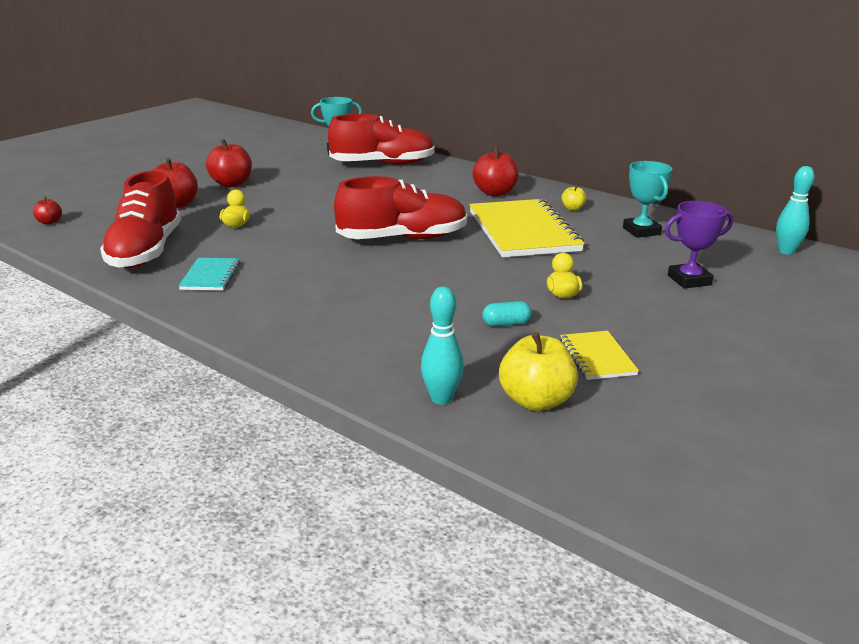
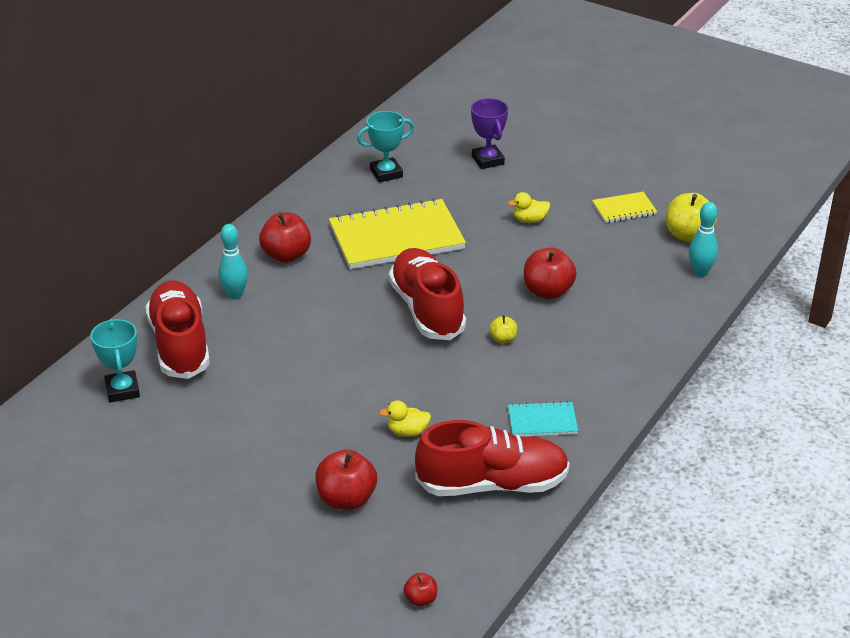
camera: 95 degrees left, 10 degrees up
red apple [206,139,252,187] -> red apple moved to [524,248,577,299]
turquoise capsule [482,301,532,326] -> none
yellow apple [562,184,587,211] -> yellow apple moved to [489,315,517,343]
turquoise bowling pin [776,166,815,254] -> turquoise bowling pin moved to [219,224,248,300]

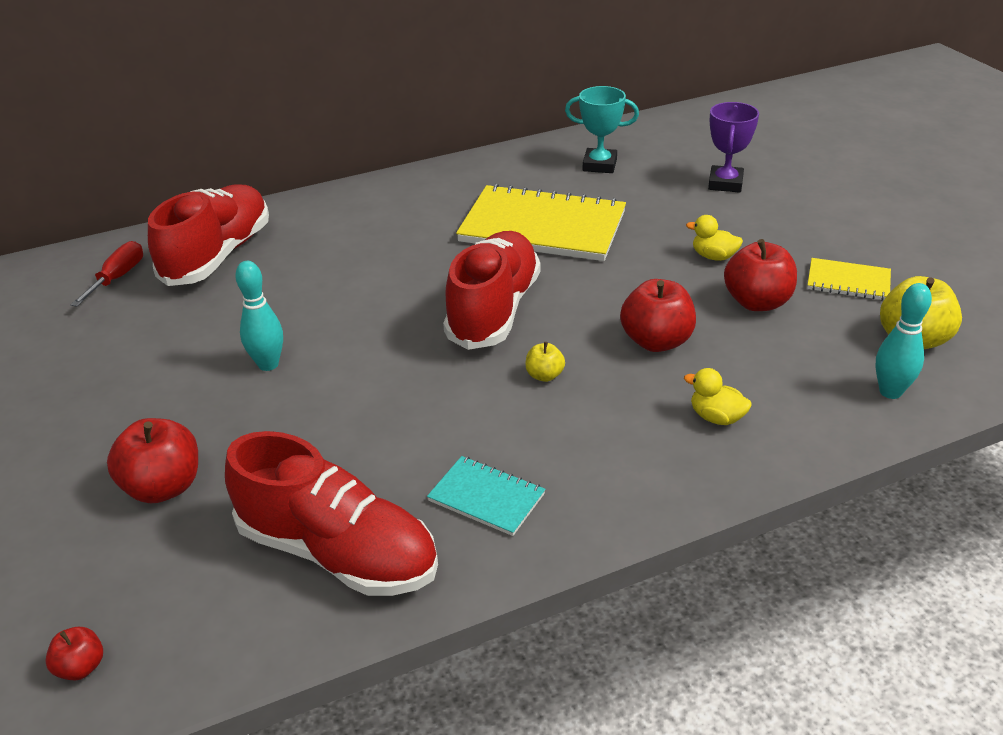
camera: 35 degrees right, 0 degrees up
turquoise trophy [90,319,140,403] -> red screwdriver [71,241,143,307]
turquoise bowling pin [219,224,248,300] -> turquoise bowling pin moved to [235,261,283,371]
red apple [259,212,311,263] -> red apple moved to [724,239,797,311]
yellow duck [379,400,431,437] -> yellow duck moved to [684,368,752,425]

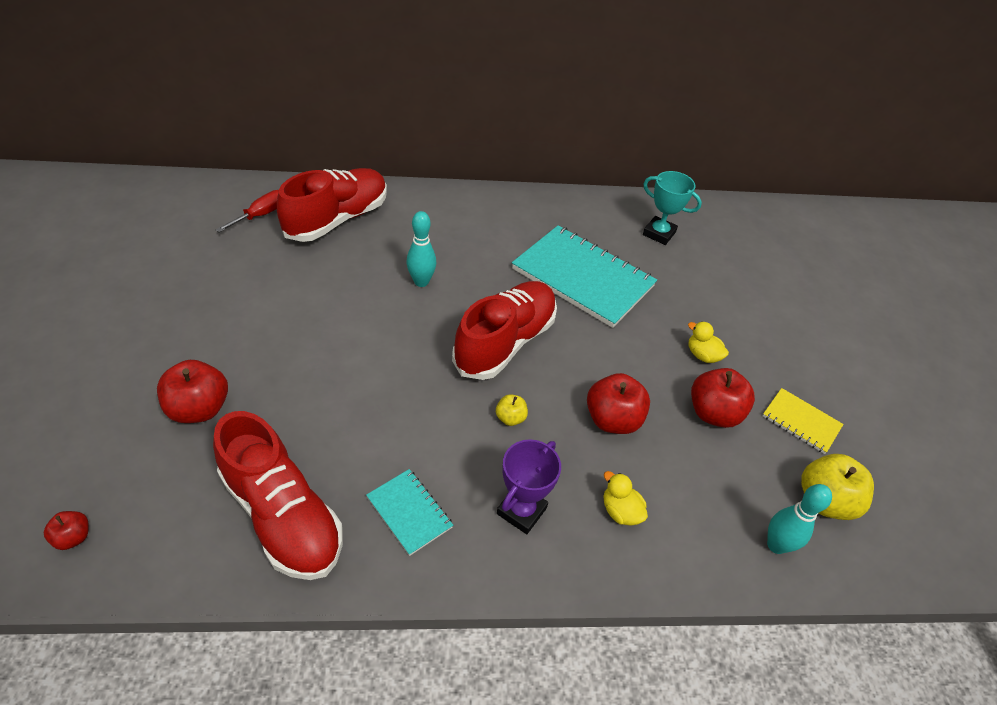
camera: 15 degrees right, 10 degrees up
turquoise bowling pin [235,261,283,371] -> turquoise bowling pin moved to [406,211,436,287]
yellow notebook [456,184,626,261] -> turquoise notebook [512,225,657,328]
purple trophy [708,102,759,193] -> purple trophy moved to [497,439,561,534]

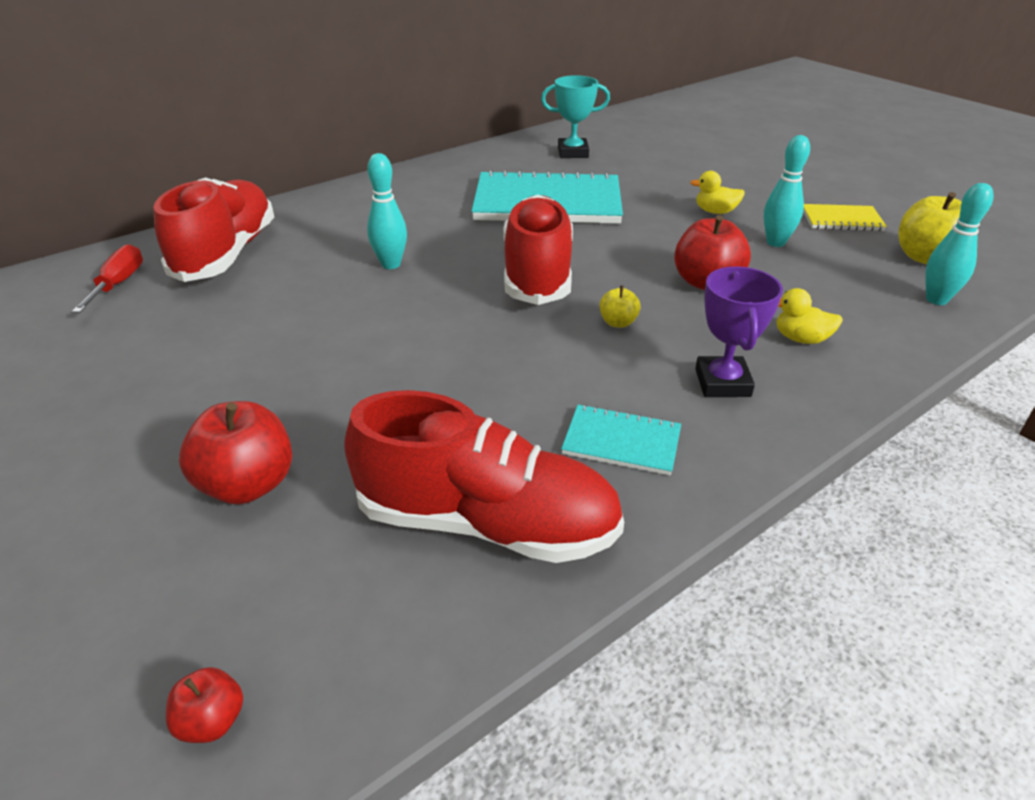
camera: 30 degrees left, 10 degrees down
red apple [691,368,755,428] -> turquoise bowling pin [763,135,810,247]

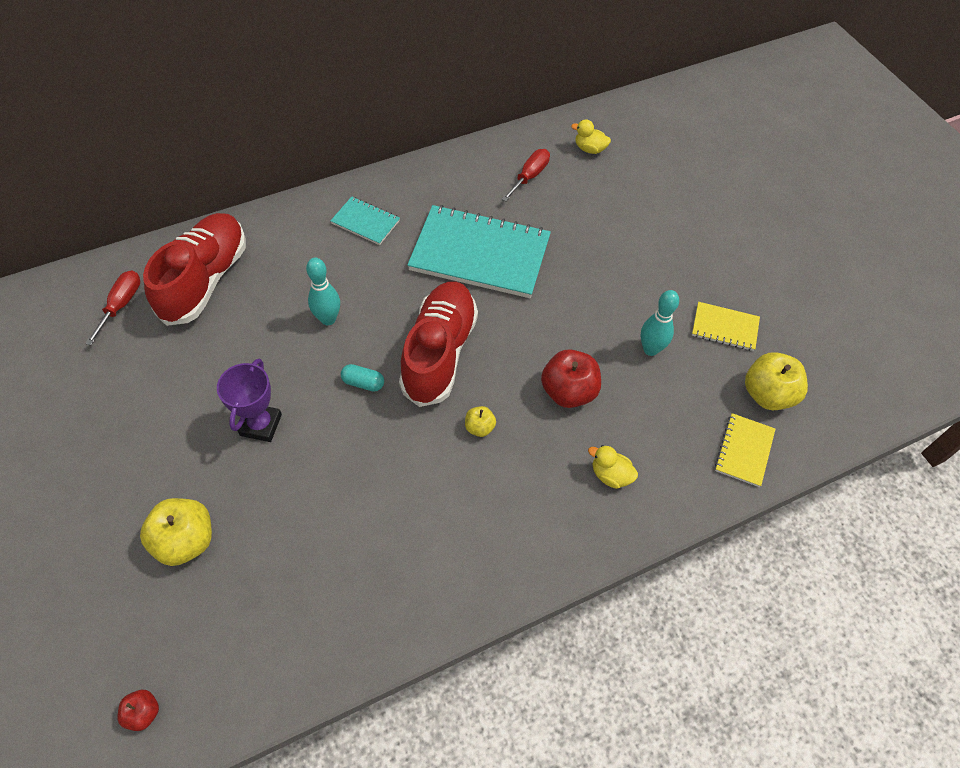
camera: 10 degrees right, 20 degrees up
red apple [179,401,292,504] -> yellow apple [140,498,212,566]
red shoe [344,390,624,563] -> none
turquoise trophy [541,75,610,158] -> red screwdriver [501,149,550,202]
turquoise notebook [561,404,681,476] -> turquoise notebook moved to [330,197,400,245]
yellow duck [690,171,745,214] -> yellow duck moved to [571,119,611,154]
purple trophy [695,266,783,397] -> purple trophy moved to [217,359,282,442]
turquoise bowling pin [925,183,993,305] -> yellow notebook [715,413,775,487]
none -> turquoise capsule [341,364,384,392]

